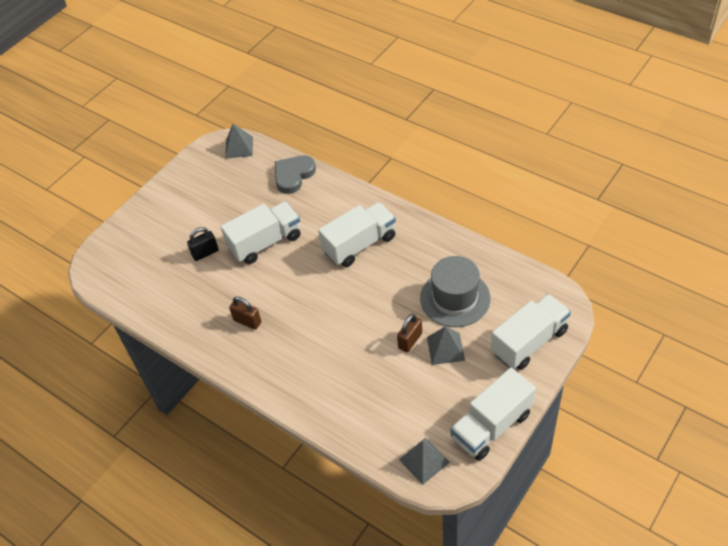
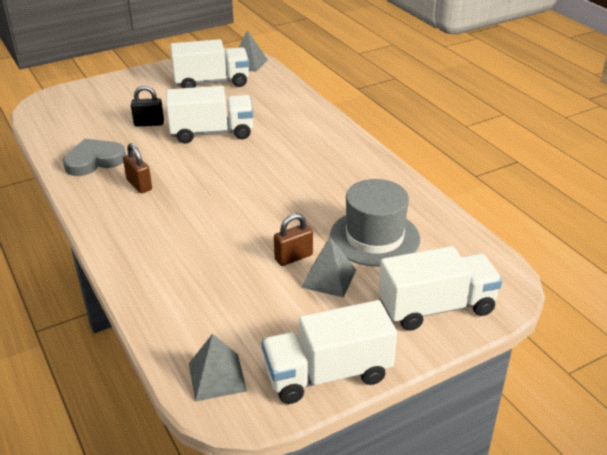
camera: 20 degrees right, 15 degrees down
grey heart [275,155,316,194] -> grey heart moved to [63,139,126,176]
white truck [318,202,396,267] -> white truck moved to [170,39,249,88]

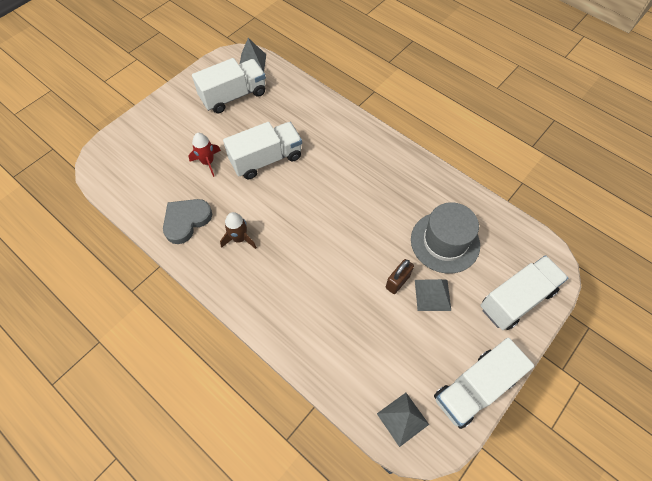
camera: 20 degrees left, 25 degrees up
brown padlock [123,143,152,193] -> brown rocket [220,212,257,249]
black padlock [131,86,164,127] -> red rocket [189,133,221,177]

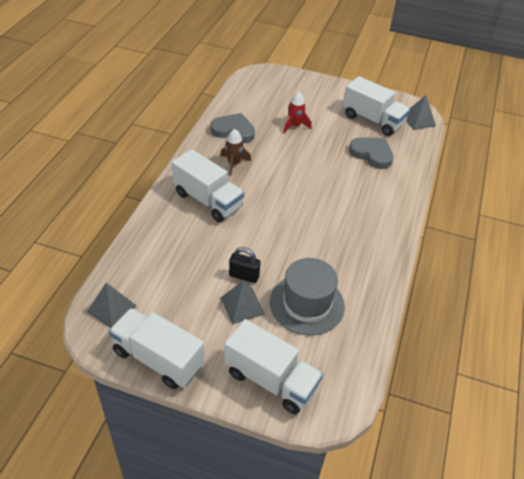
camera: 65 degrees right, 15 degrees down
white truck [223,122,302,179] -> white truck moved to [172,149,244,222]
brown padlock [386,259,414,294] -> black padlock [229,247,261,283]
none -> grey heart [349,137,393,169]

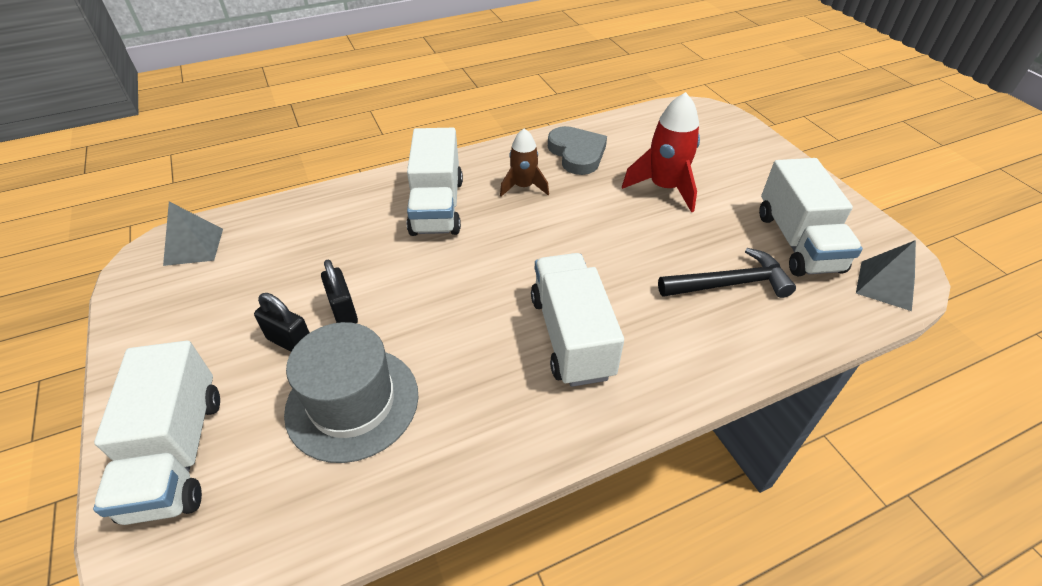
camera: 50 degrees right, 0 degrees up
white truck [109,308,204,389] -> white truck moved to [531,253,624,387]
grey pyramid [221,280,265,324] -> black padlock [254,293,310,352]
red rocket [283,92,312,133] -> red rocket [622,92,700,213], size x1.55
grey heart [349,137,393,169] -> black hammer [658,248,796,298]

